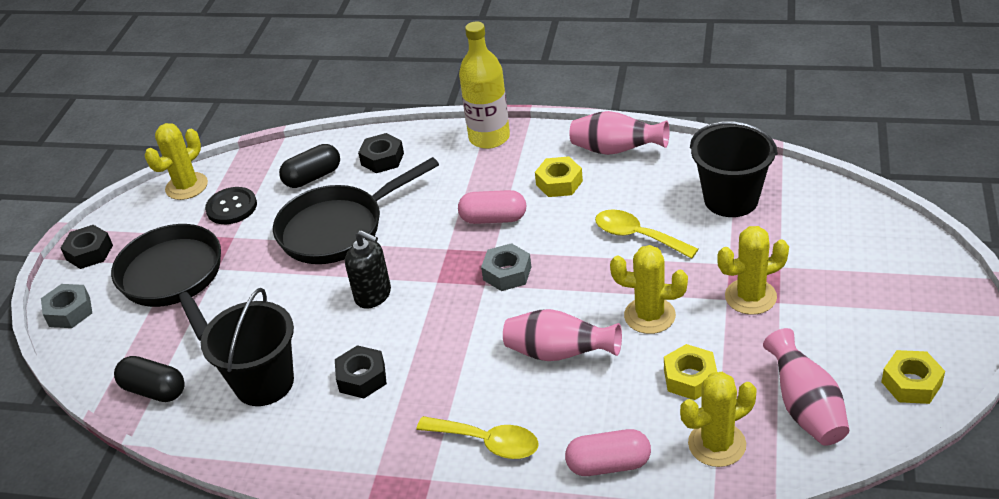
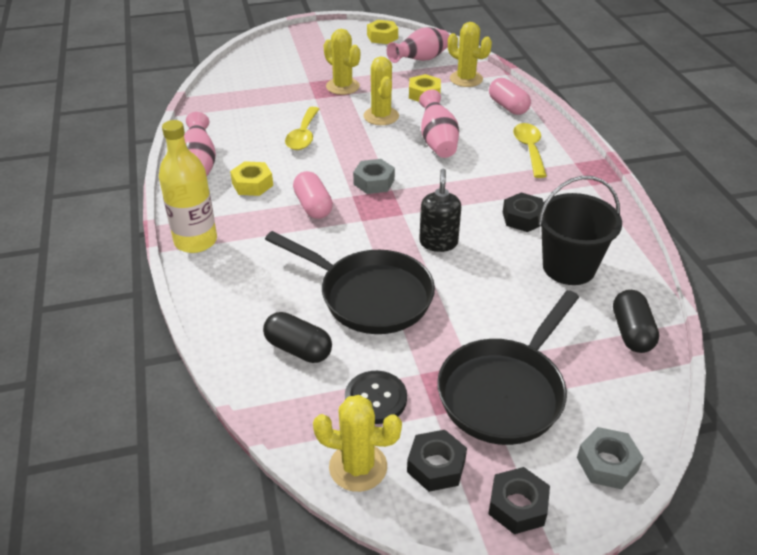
camera: 120 degrees left, 0 degrees up
black nut [358,133,404,173] -> black nut moved to [407,430,467,492]
black bucket [690,121,778,217] -> none

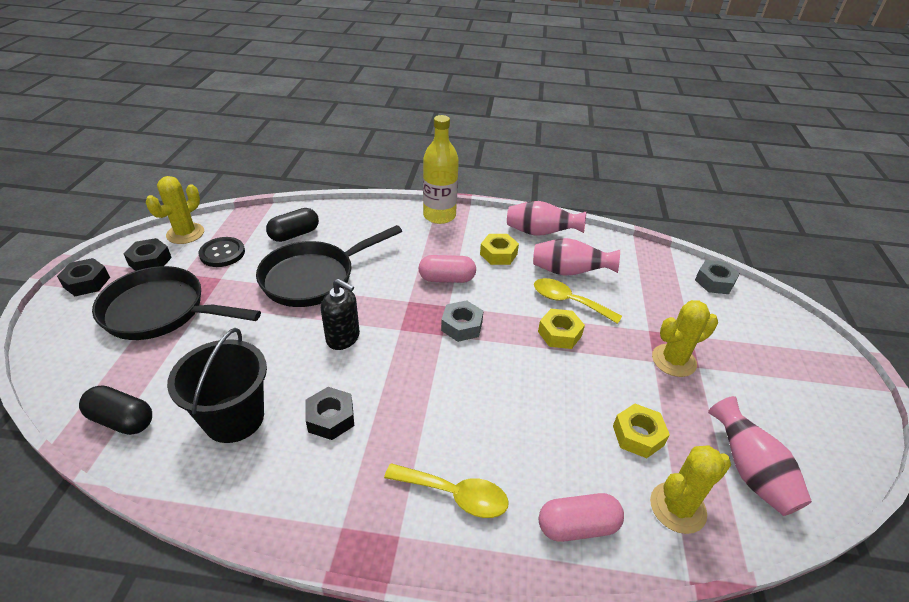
camera: 110 degrees right, 0 degrees up
yellow cactus [363,56,399,125] -> none
yellow nut [367,20,398,44] -> yellow nut moved to [538,309,585,349]
pink vase [419,90,459,158] -> pink vase moved to [533,238,620,276]
black pan [437,290,579,445] -> black pan turned 45 degrees counterclockwise [92,266,261,340]
grey nut [577,427,643,489] -> grey nut moved to [695,260,740,294]

